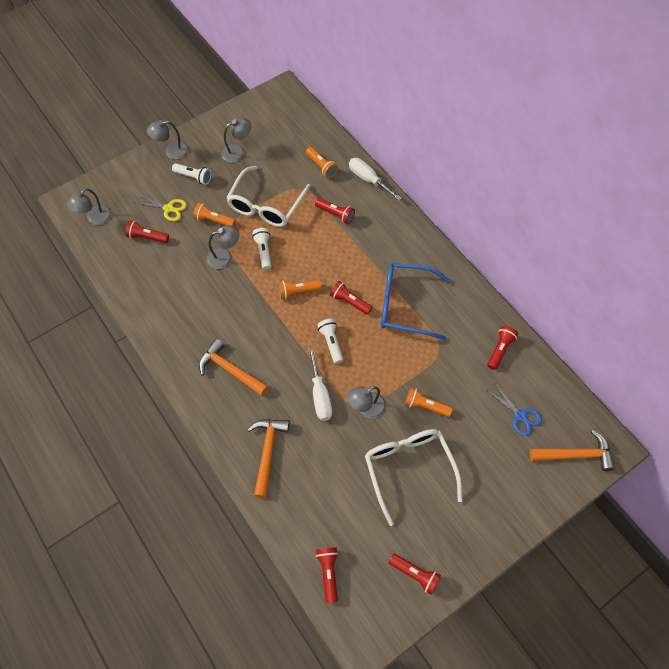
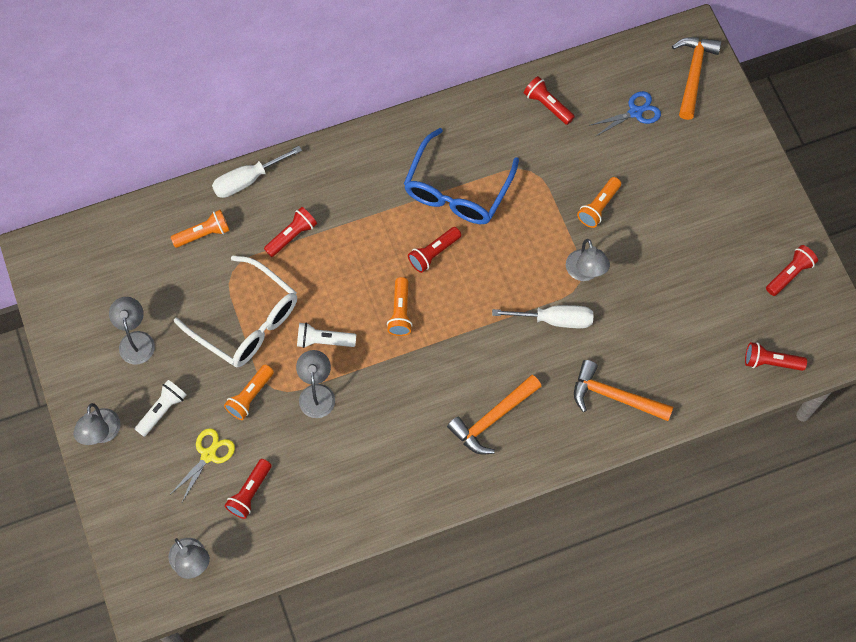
camera: 75 degrees left, 5 degrees up
white flashlight [317,319,344,364] -> none
white glasses [365,429,463,526] -> none

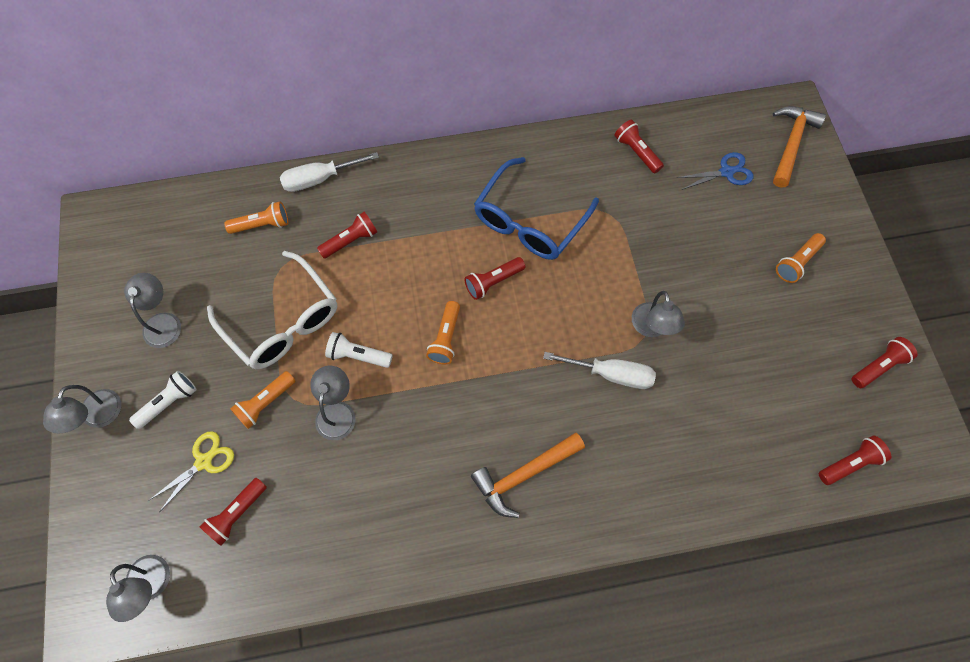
camera: 10 degrees right, 0 degrees up
orange hammer [574,360,673,421] -> none
orange flashlight [577,177,621,228] -> orange flashlight moved to [776,233,826,283]
red flashlight [745,342,807,371] -> red flashlight turned 135 degrees clockwise [819,436,891,485]

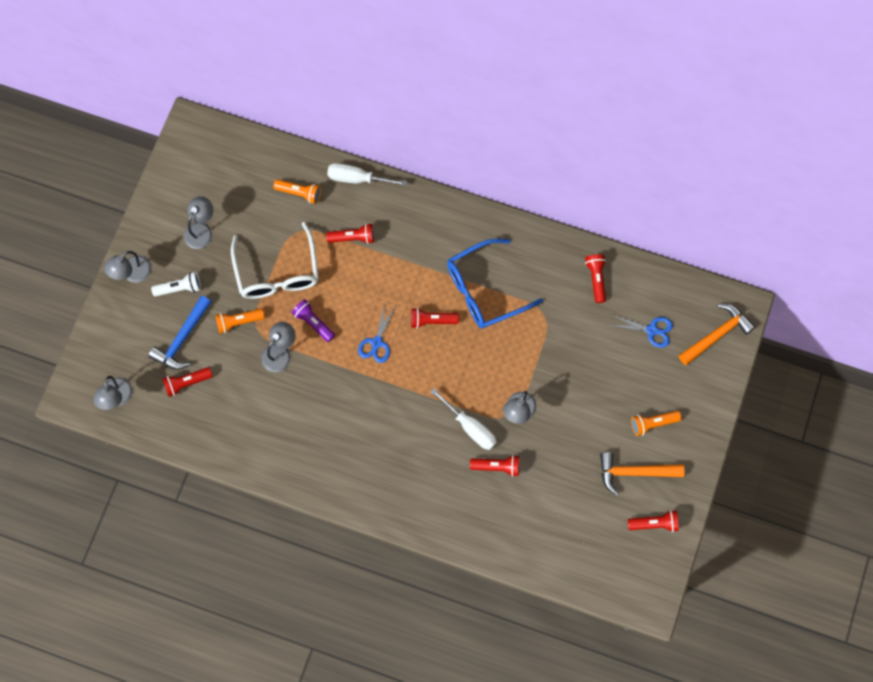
camera: 30 degrees right, 5 degrees up
yellow scissors [149,431,234,511] -> blue hammer [148,295,211,370]
white flashlight [325,332,393,368] -> purple flashlight [292,299,335,342]
orange flashlight [426,301,460,364] -> blue scissors [358,304,396,363]
orange hammer [471,433,585,518] -> orange hammer moved to [600,452,685,496]
red flashlight [819,436,891,485] -> red flashlight moved to [470,455,519,477]

